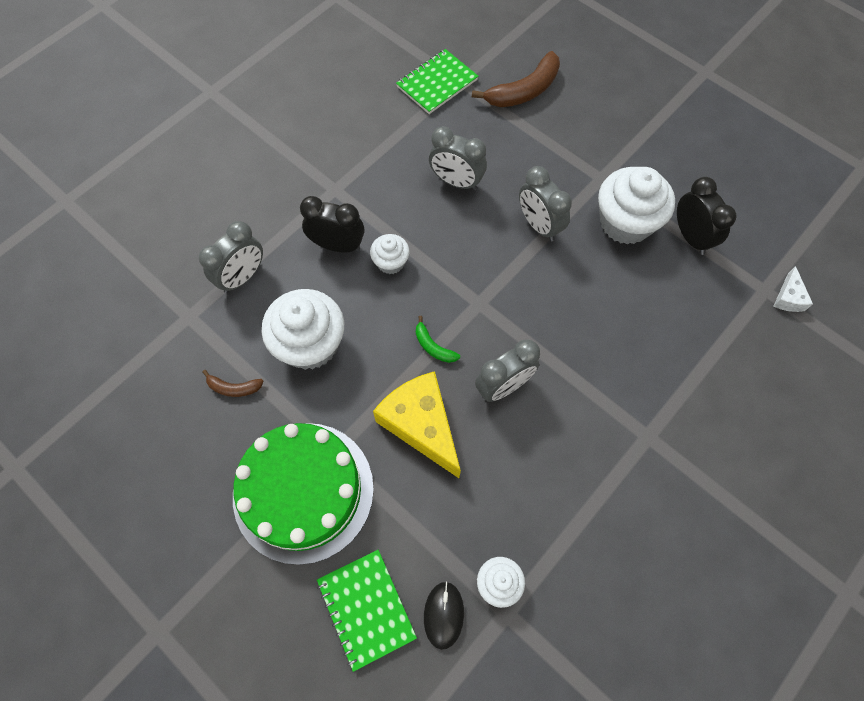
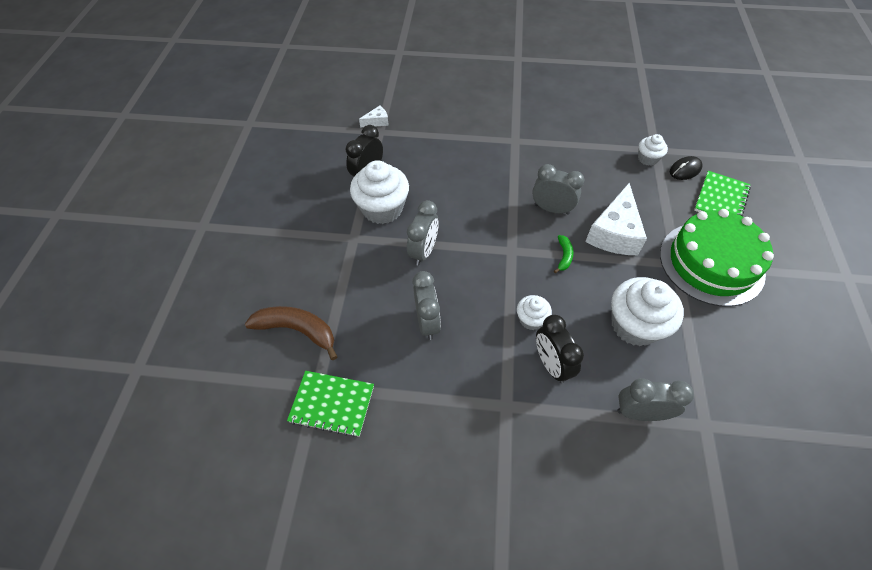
camera: 125 degrees left, 10 degrees down
brown banana [203,370,264,397] -> none
yellow cheese [373,371,461,478] -> white cheese [585,183,647,255]

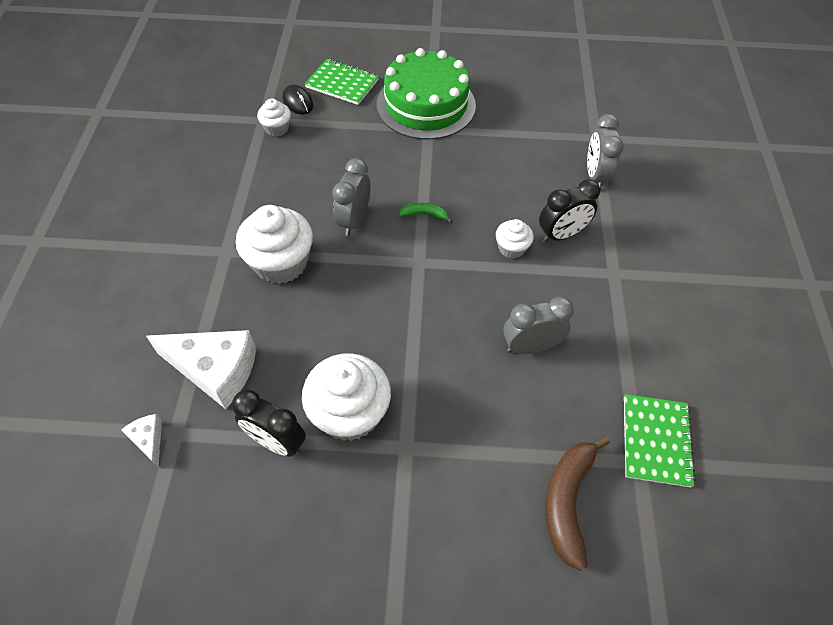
camera: 95 degrees left, 0 degrees up
grey clock [407,200,439,265] -> none
white cheese [585,183,647,255] -> white cheese moved to [146,330,256,409]
white cupcake [611,277,684,346] -> white cupcake moved to [236,205,313,284]

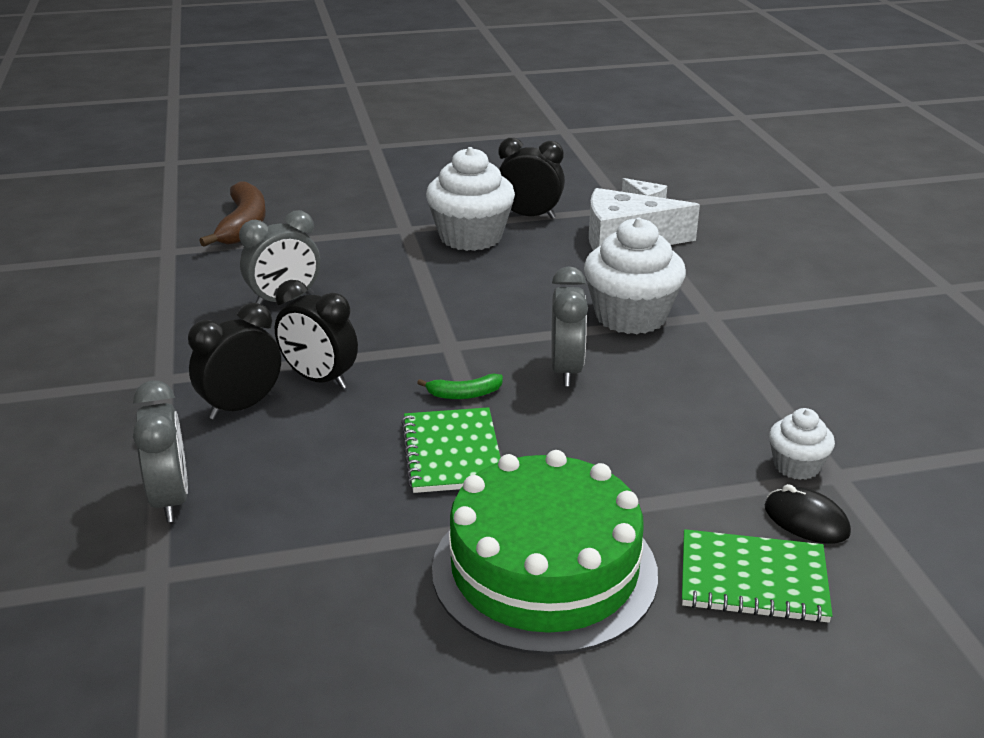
camera: 165 degrees right, 25 degrees down
white cupcake [496,219,534,259] -> black clock [275,280,358,389]
green notebook [624,394,696,488] -> green notebook moved to [401,407,501,493]

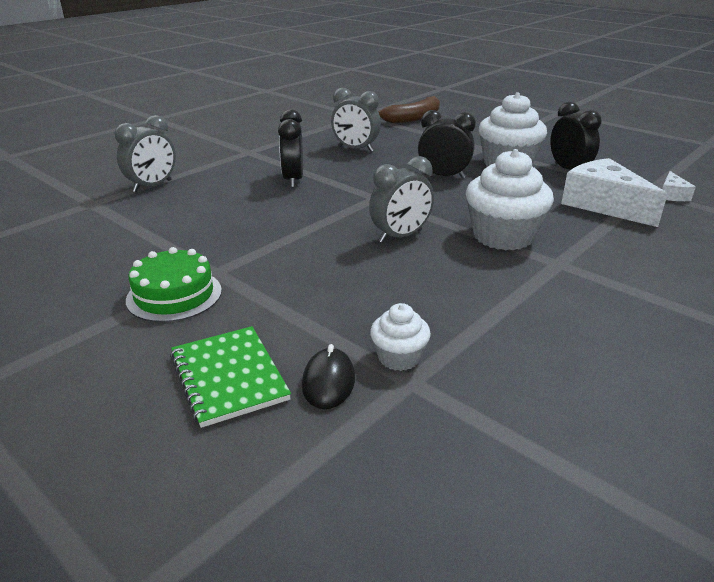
camera: 55 degrees right, 0 degrees up
black clock [188,303,281,420] -> black clock moved to [418,110,476,179]
green notebook [401,407,501,493] -> none
green banana [417,374,503,399] -> none
green cake [432,450,658,655] -> green cake [126,247,222,322], size x0.58

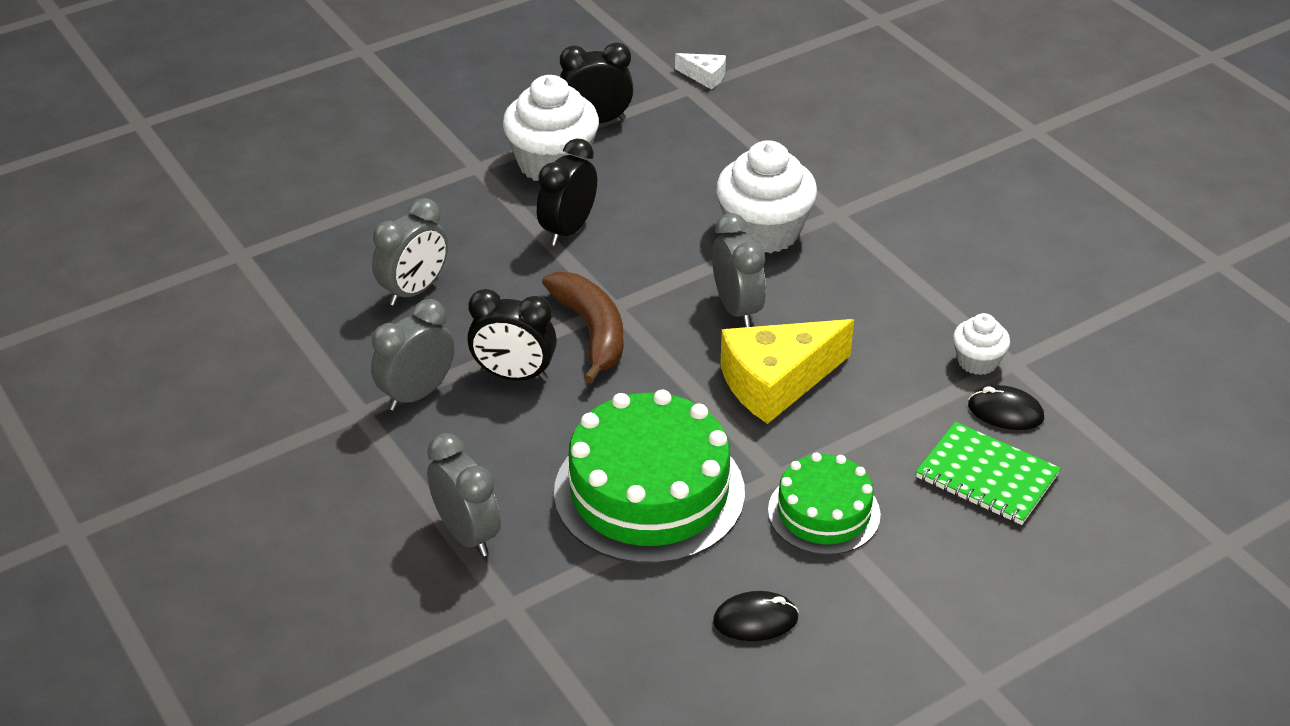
camera: 75 degrees left, 10 degrees up
green notebook [170,326,291,428] -> green notebook turned 45 degrees clockwise [916,422,1061,525]
brown banana [378,96,440,123] -> brown banana moved to [542,272,623,384]
white cheese [561,158,668,227] -> none
none -> grey clock [371,299,454,411]
none -> green cake [554,390,745,564]
none -> black mouse [713,591,799,641]
none -> yellow cheese [720,319,854,424]

